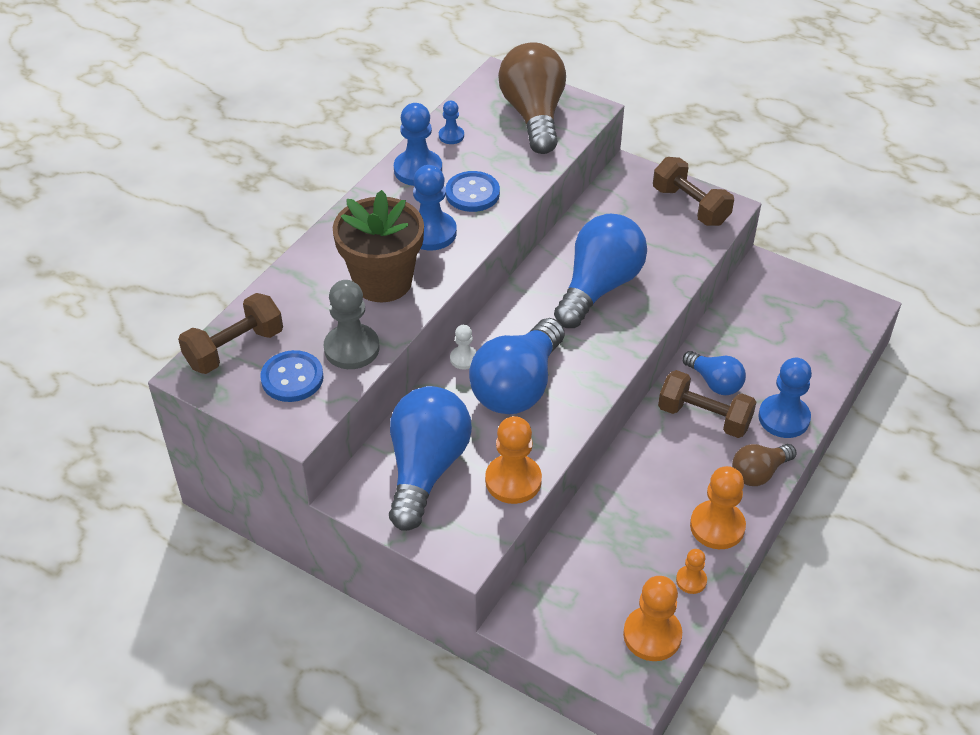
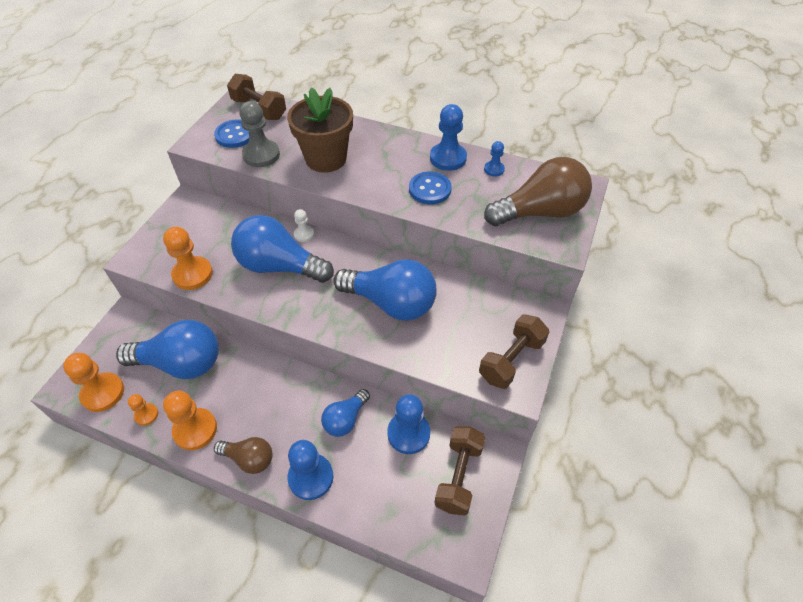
camera: 80 degrees right, 5 degrees up
blue light bulb [389,386,472,531] -> blue light bulb moved to [116,320,219,379]
blue pawn [413,165,457,250] -> blue pawn moved to [387,394,430,454]
brown dumbbell [658,370,756,438] -> brown dumbbell moved to [434,426,485,516]
brown light bulb [732,444,797,486] -> brown light bulb turned 150 degrees clockwise [214,437,273,474]

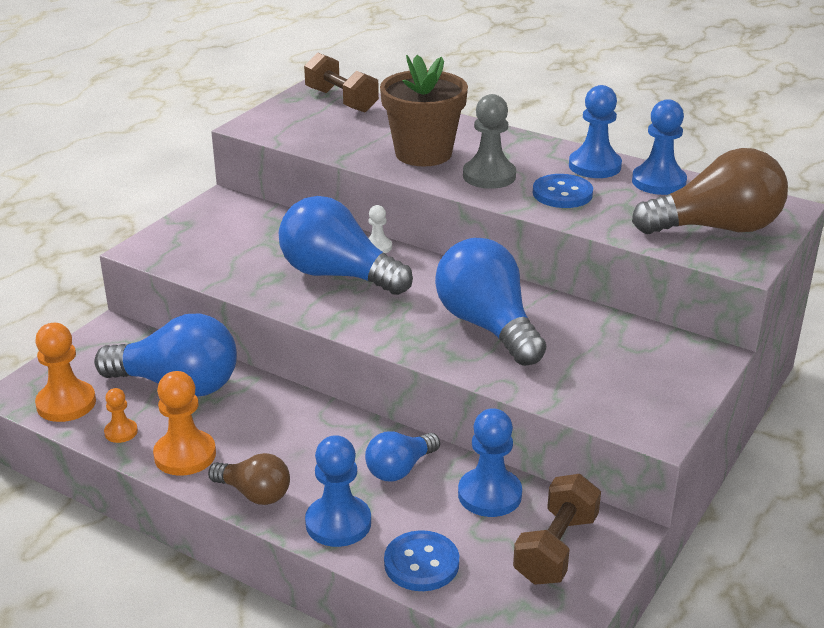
camera: 10 degrees right, 20 degrees down
orange pawn [163,227,213,290] -> none
blue button [214,119,249,148] -> blue button moved to [384,530,459,591]
grey pawn [239,101,280,167] -> grey pawn moved to [463,94,516,189]
blue light bulb [333,259,437,321] -> blue light bulb turned 150 degrees counterclockwise [435,238,546,366]
brown dumbbell [479,314,549,389] -> none
blue pawn [484,141,505,177] -> blue pawn [632,99,687,195], size x1.84

